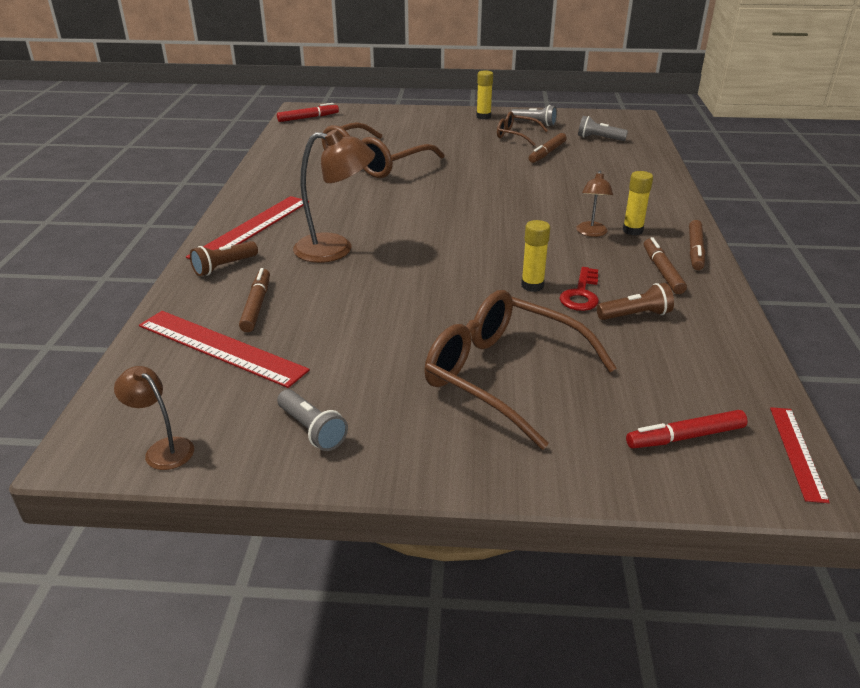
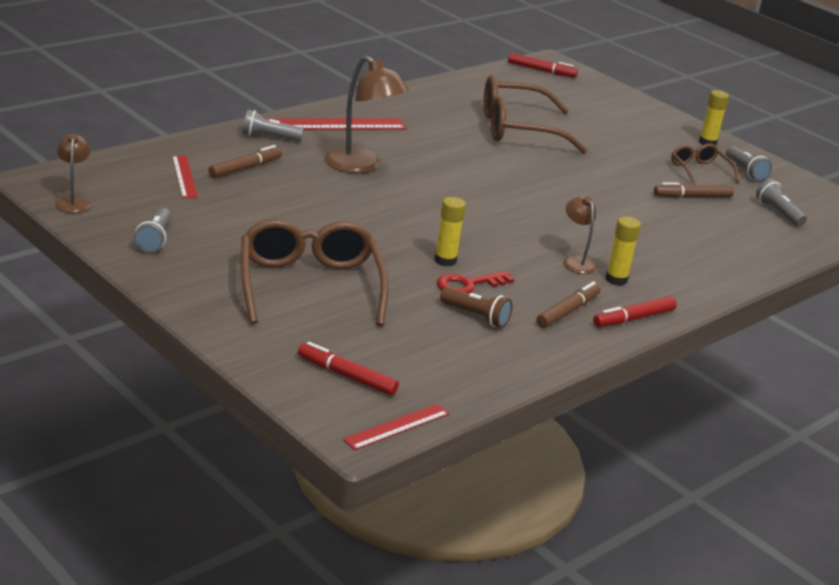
camera: 40 degrees right, 5 degrees down
red ruler [139,311,310,388] -> red ruler [172,155,198,198], size x0.57
brown flashlight [190,241,258,276] -> grey flashlight [243,110,303,141]
brown lamp [576,171,613,237] -> brown lamp turned 105 degrees clockwise [563,196,597,274]
brown marker [689,220,705,270] -> red marker [593,296,677,327]

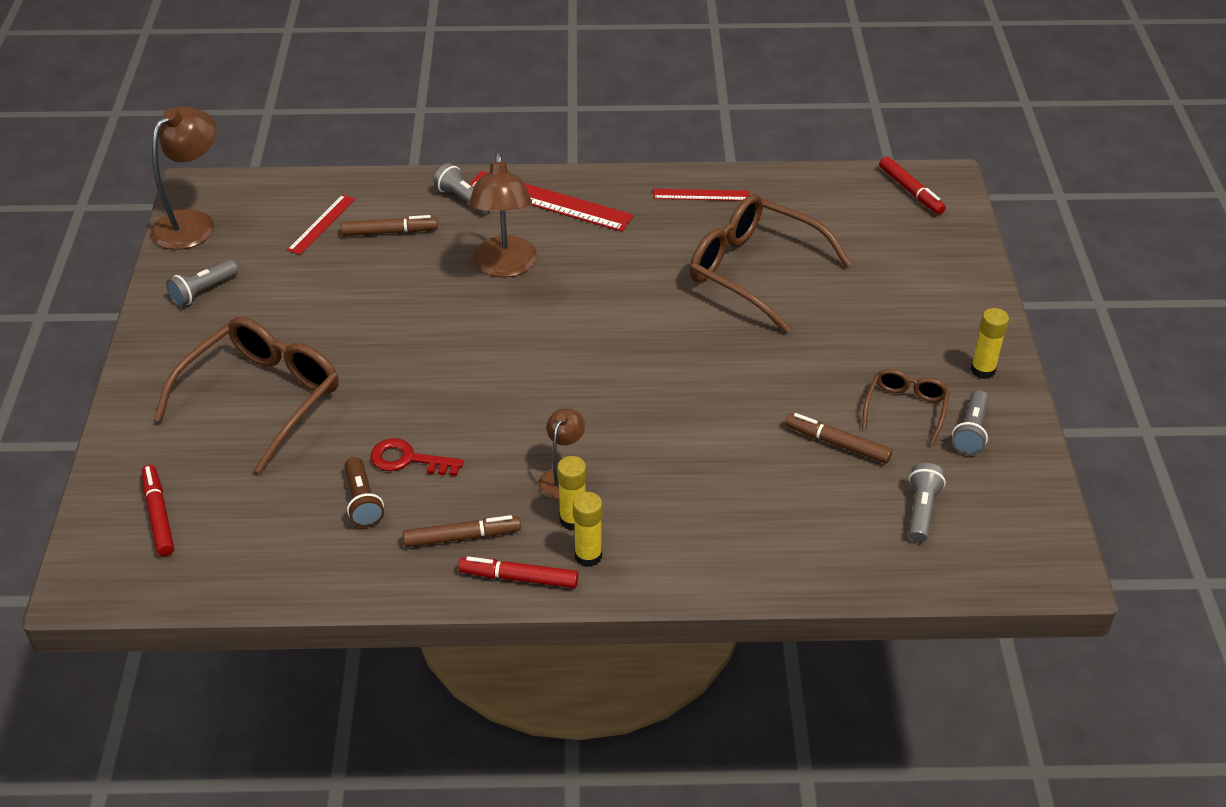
camera: 45 degrees right, 15 degrees up
brown lamp [55,134,90,213] -> brown lamp [151,106,217,250], size x1.80
red ruler [343,404,449,450] -> red ruler moved to [653,189,750,201]
yellow glue stick [435,197,466,267] -> yellow glue stick moved to [573,492,602,567]

